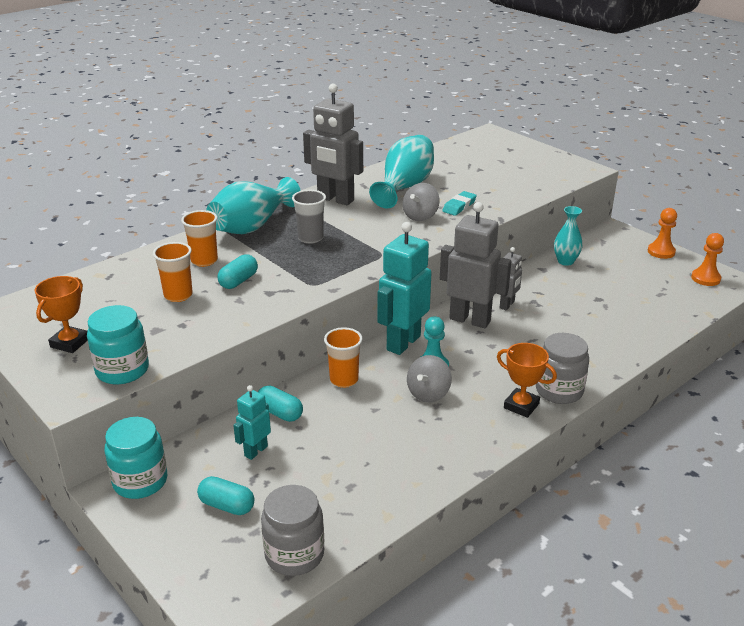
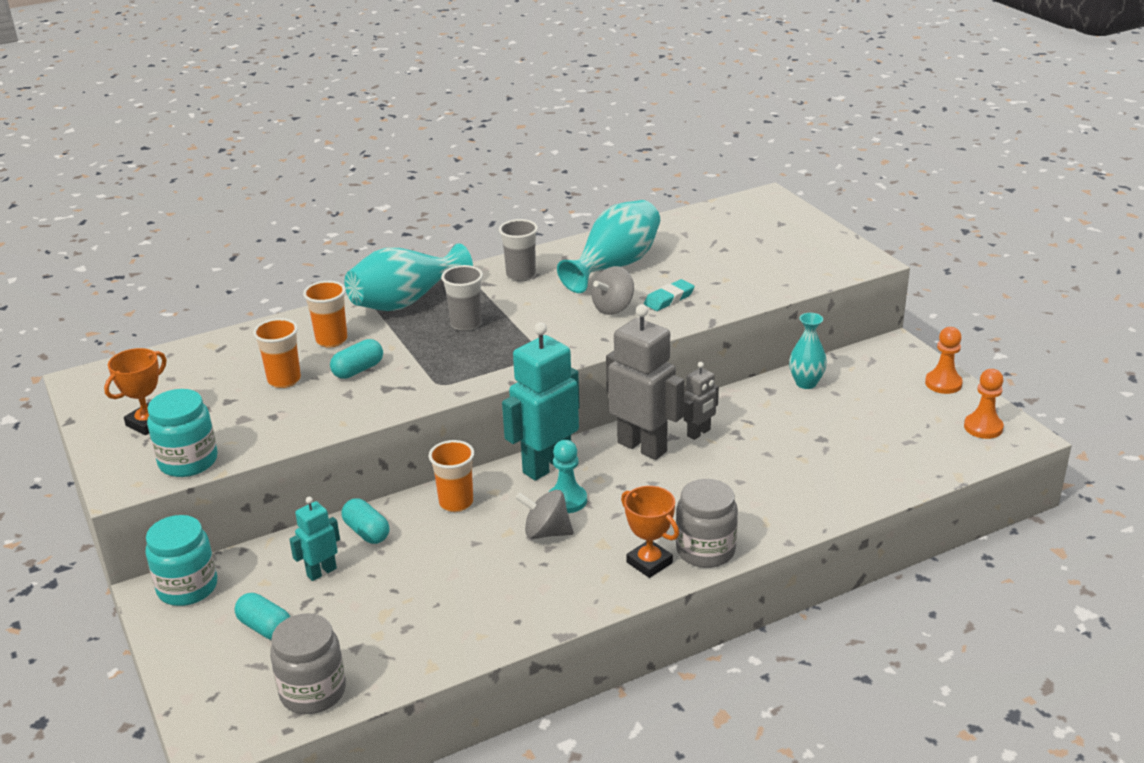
camera: 15 degrees right, 0 degrees up
grey robot [303,84,363,205] -> grey cup [499,219,538,282]
grey spinning top [407,355,452,403] -> grey spinning top turned 60 degrees clockwise [516,490,574,539]

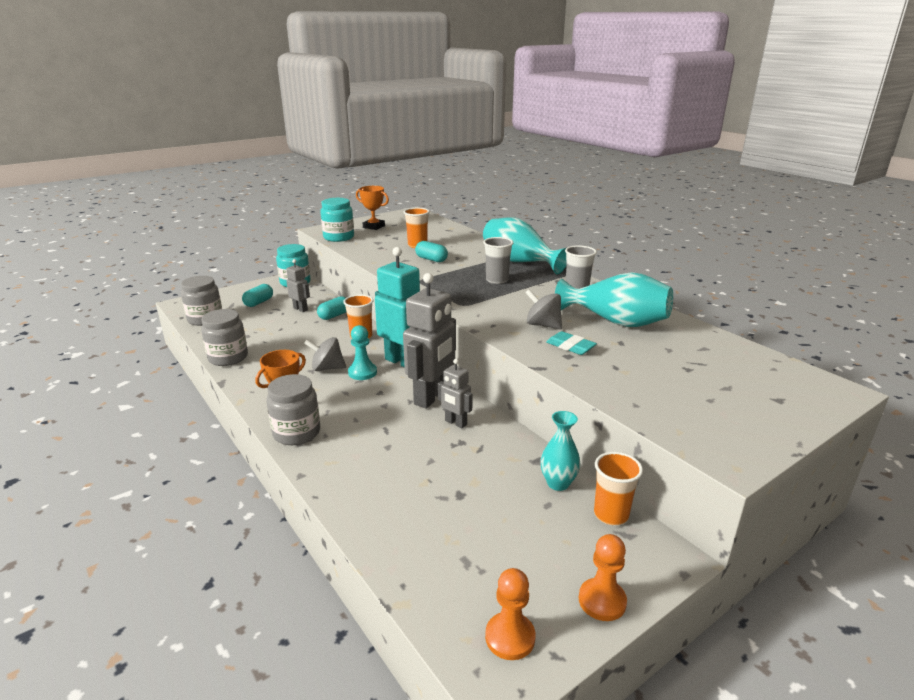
camera: 80 degrees right, 5 degrees down
turquoise robot [289,497,340,581] -> grey robot [286,259,310,312]
orange cup [303,281,347,347] -> orange cup moved to [594,452,643,525]
grey spinning top [516,490,574,539] -> grey spinning top turned 90 degrees counterclockwise [304,337,346,371]
none -> grey jar [201,309,248,366]

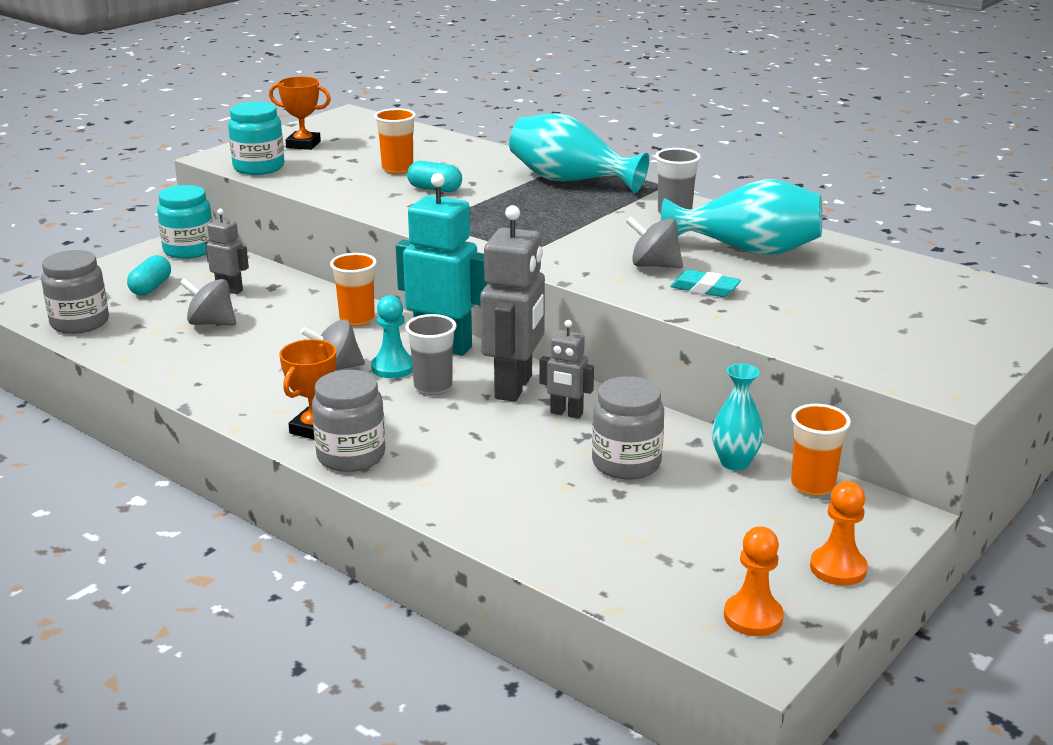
camera: 15 degrees left, 0 degrees up
grey jar [201,309,248,366] -> grey jar moved to [592,376,664,480]
turquoise capsule [317,296,346,320] -> none
grey cup [483,237,513,284] -> grey cup moved to [405,314,457,395]
none -> grey spinning top [180,278,236,325]

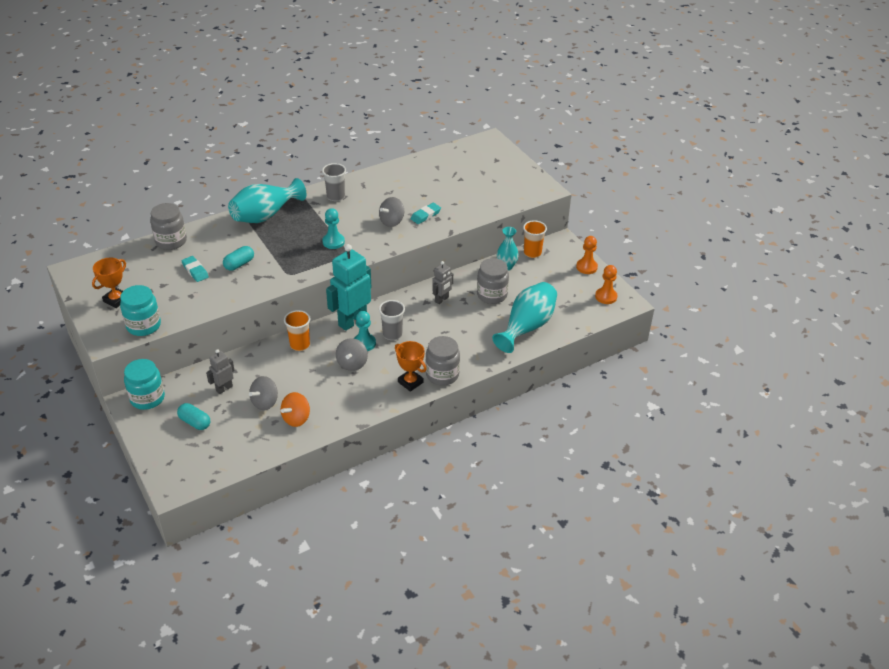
camera: 70 degrees left, 15 degrees up
grey jar [41,250,109,334] -> grey jar moved to [150,203,187,250]
orange cup [374,108,416,174] -> turquoise eraser [181,256,209,282]
grey robot [480,205,545,402] -> none
turquoise vase [661,179,822,256] -> turquoise vase moved to [492,282,557,353]
none -> orange spinning top [281,392,310,427]
none -> turquoise pawn [322,208,345,249]

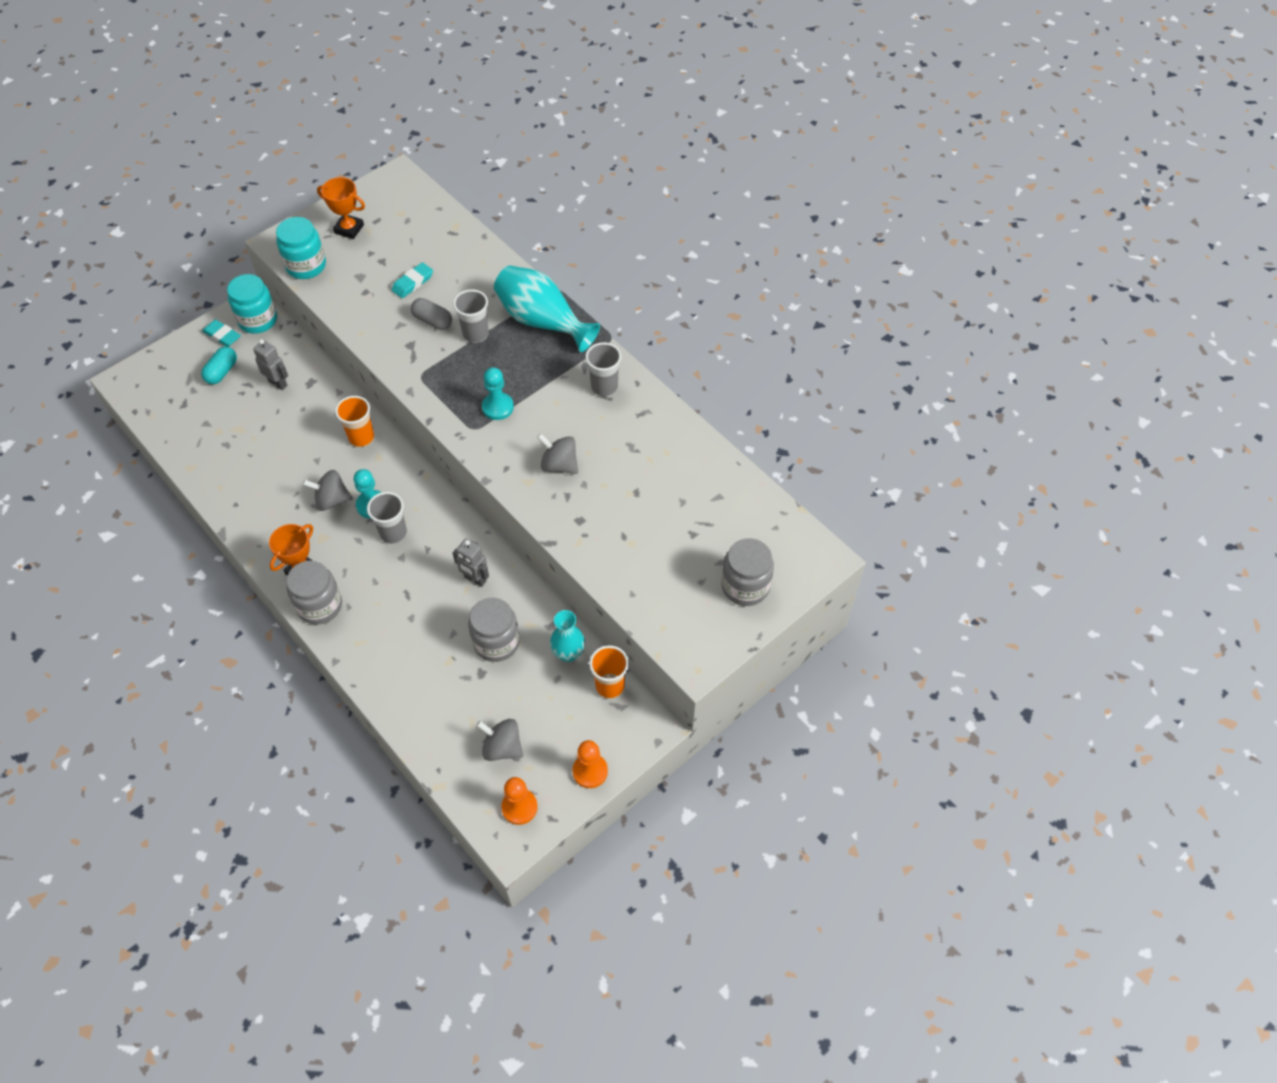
camera: 80 degrees right, 15 degrees up
grey jar [150,203,187,250] -> grey jar moved to [722,538,774,606]
turquoise capsule [223,246,254,271] -> grey capsule [411,298,452,330]
grey spinning top [249,376,278,410] -> grey spinning top moved to [476,719,523,761]
orange spinning top [281,392,310,427] -> none
turquoise robot [326,244,372,331] -> none
turquoise eraser [411,203,441,224] -> turquoise eraser moved to [202,319,241,347]
turquoise vase [492,282,557,353] -> none
none -> grey cup [453,289,489,343]

